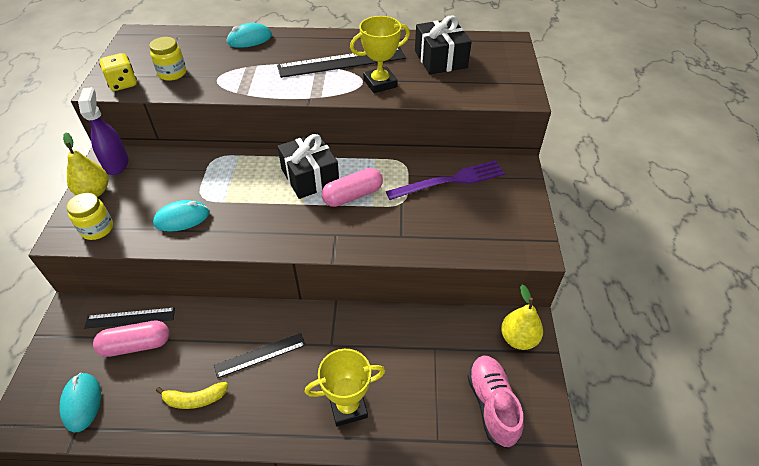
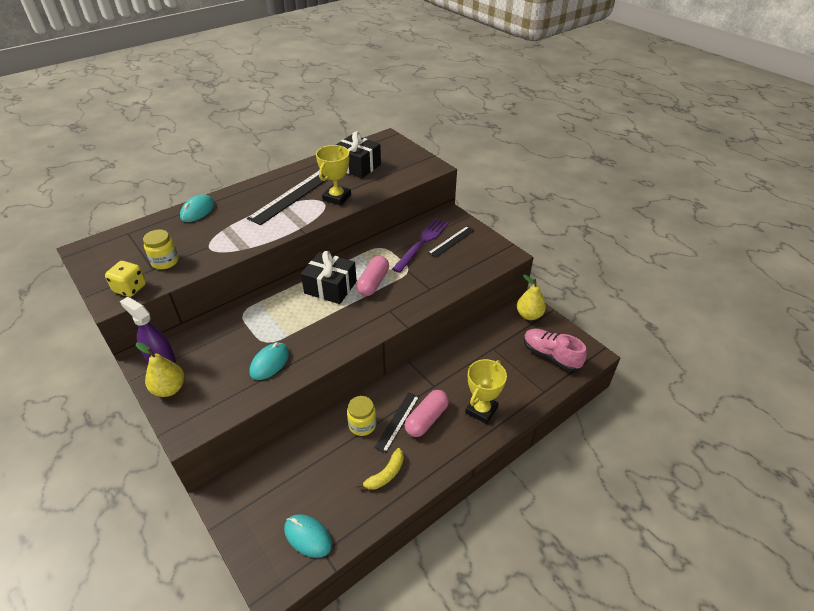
camera: 40 degrees left, 5 degrees down
yellow jar [67,193,113,240] -> yellow jar moved to [347,396,376,436]
black ruler [84,307,175,328] -> black ruler moved to [428,226,475,258]
pink capsule [93,321,169,357] -> pink capsule moved to [405,390,449,437]

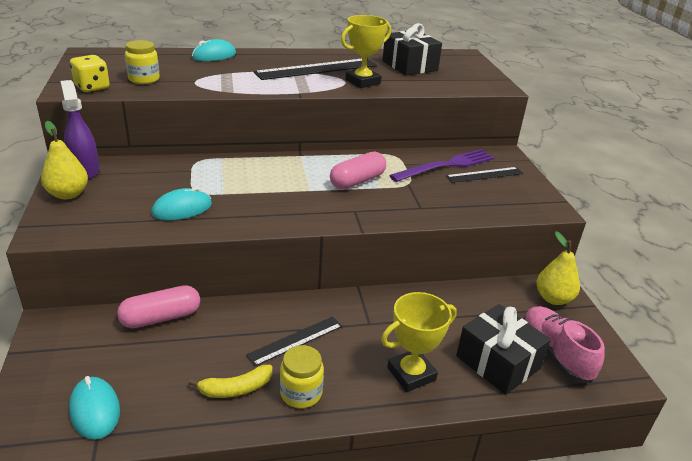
camera: 25 degrees right, 10 degrees down
black gift [301,251,357,304] -> black gift moved to [456,304,551,395]
yellow jar [347,396,376,436] -> yellow jar moved to [280,345,324,408]
pink capsule [405,390,449,437] -> pink capsule moved to [117,285,200,328]

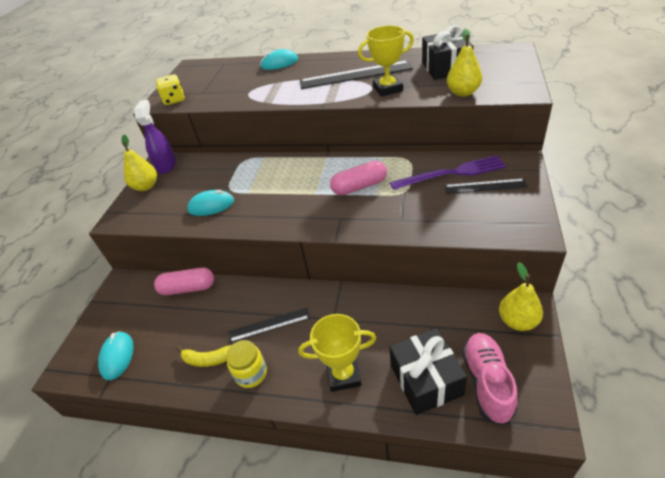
camera: 30 degrees right, 10 degrees up
yellow jar [125,40,160,84] -> none
none -> yellow pear [447,28,482,97]

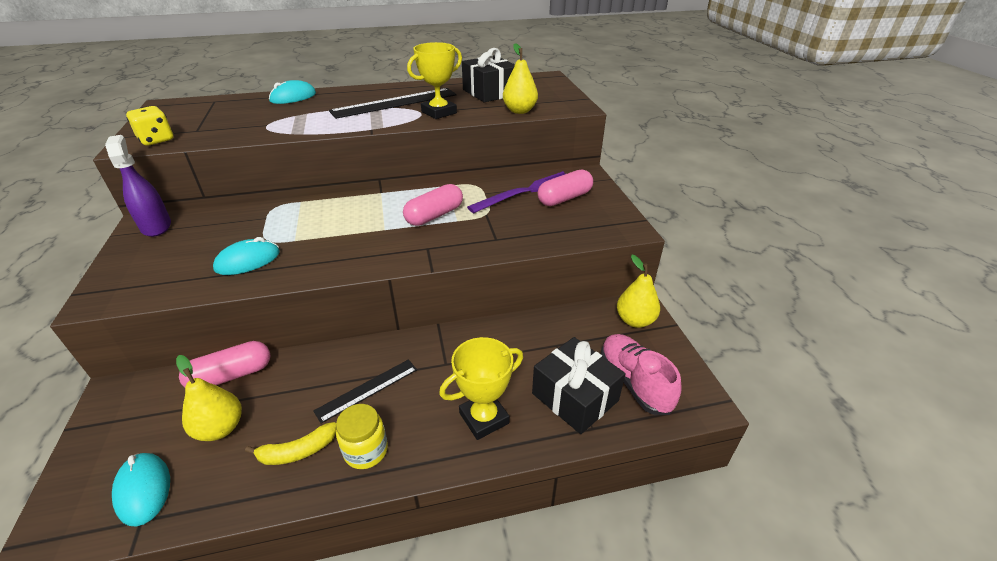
camera: 30 degrees left, 5 degrees down
yellow pear [121,135,157,191] -> yellow pear moved to [176,355,242,441]
black ruler [444,178,528,194] -> pink capsule [537,169,593,206]

